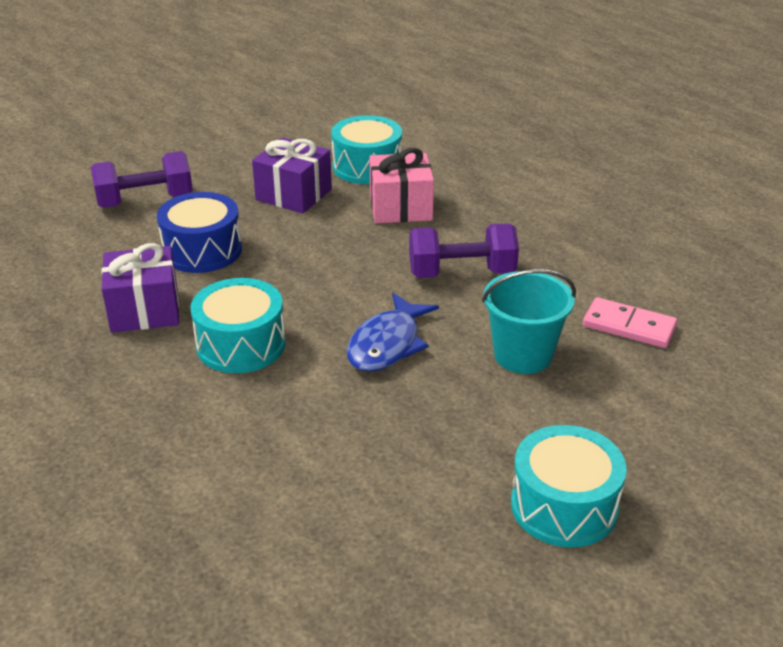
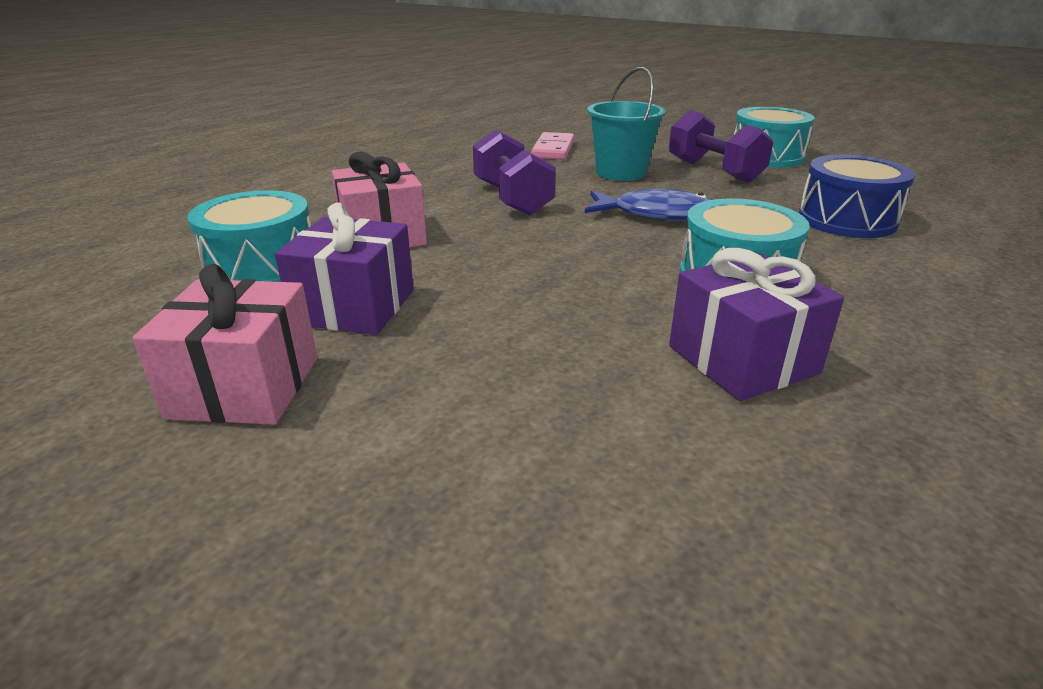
camera: 105 degrees left, 5 degrees down
purple dumbbell [91,151,193,208] -> purple dumbbell moved to [669,110,773,183]
blue drum [157,192,242,273] -> blue drum moved to [799,155,915,238]
none -> pink gift [132,264,317,425]

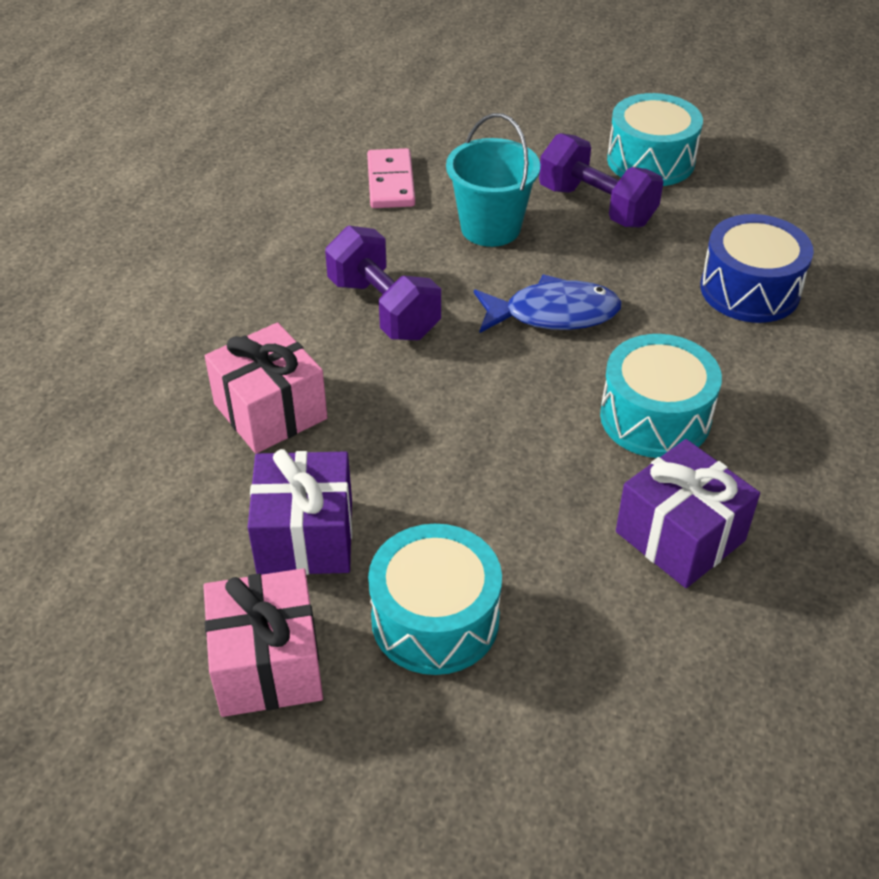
camera: 15 degrees left, 15 degrees up
turquoise drum [188,190,311,282] -> turquoise drum moved to [368,524,502,675]

